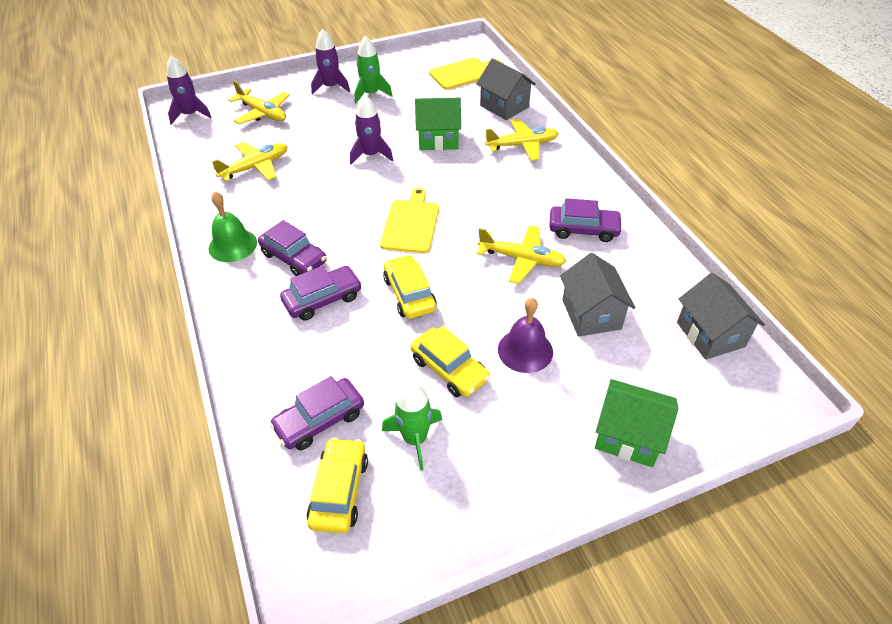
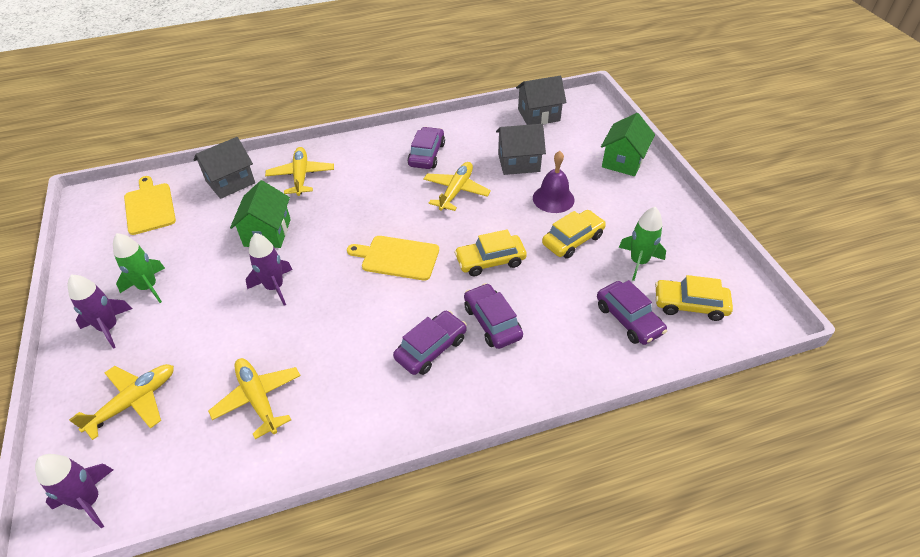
camera: 85 degrees left, 0 degrees up
green bell [209,192,257,262] -> none

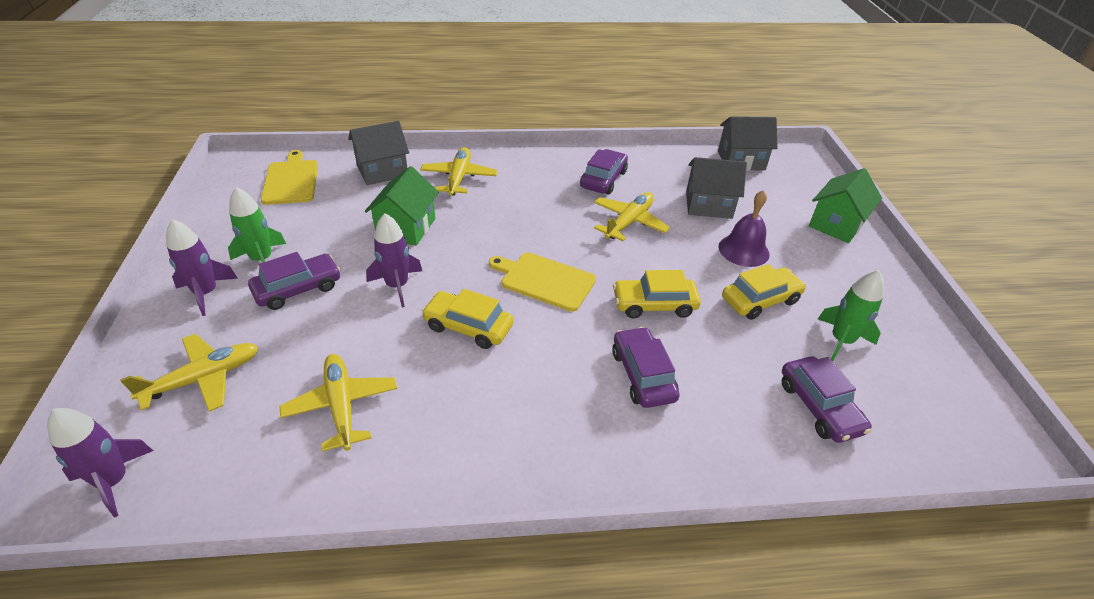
camera: 10 degrees right, 5 degrees down
purple car [393,311,467,375] -> purple car moved to [248,252,341,310]
yellow car [655,275,733,321] -> yellow car moved to [422,289,514,349]

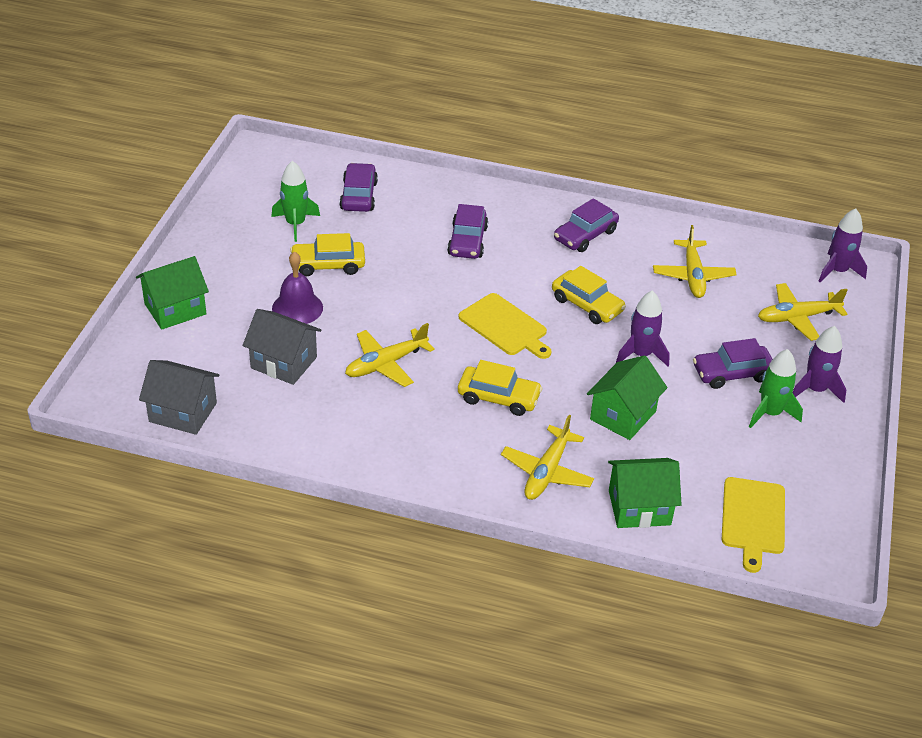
camera: 160 degrees left, 0 degrees up
grey house [348,121,409,185] -> green house [608,458,682,528]
purple car [580,149,628,194] -> purple car moved to [554,198,619,252]
yellow car [613,270,701,318] -> yellow car moved to [458,360,542,416]

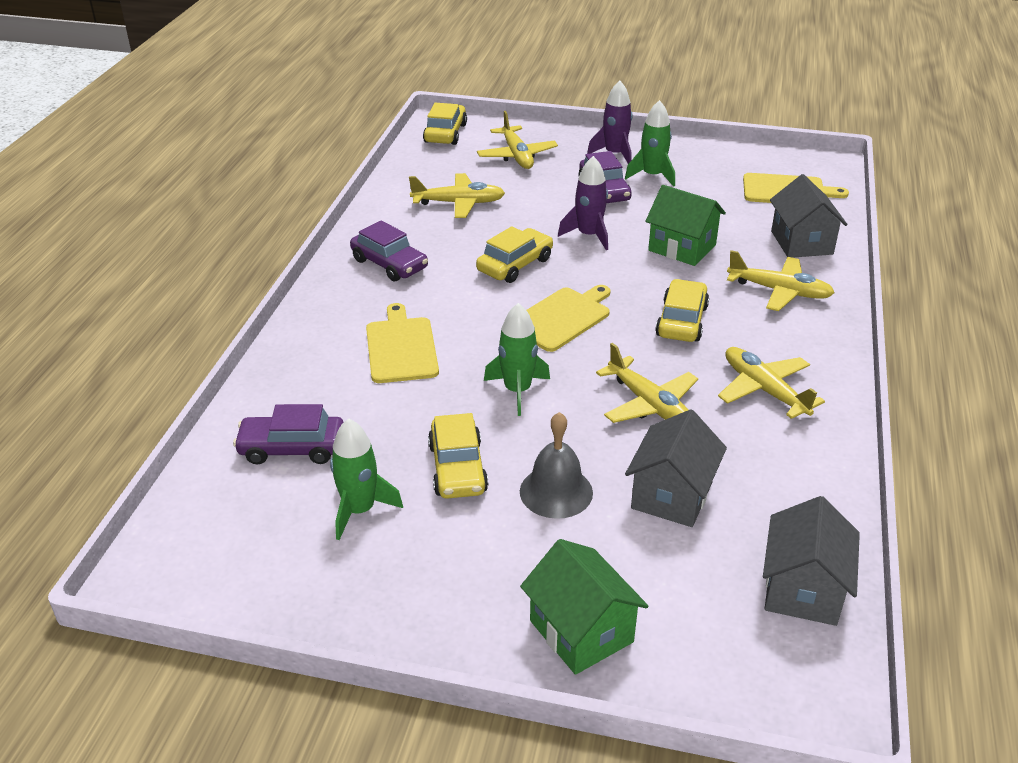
camera: 90 degrees left, 5 degrees down
purple bell [272,252,323,324] -> grey bell [520,412,593,519]
purple car [447,204,488,259] -> yellow cutting board [366,303,439,383]
green house [608,458,682,528] -> grey house [770,174,848,258]
purple rocket [819,209,867,282] -> yellow car [423,103,467,145]
none -> green rocket [484,303,550,416]
none -> yellow plane [718,347,825,419]

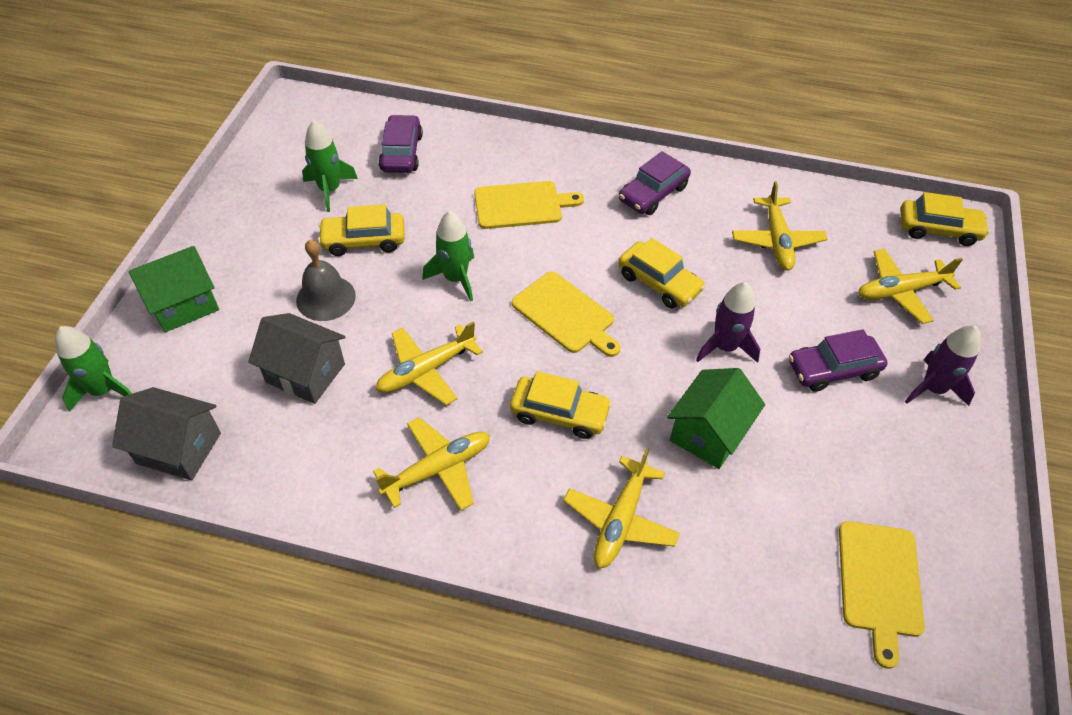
camera: 90 degrees right, 15 degrees up
green rocket [625,100,675,187] -> green rocket moved to [55,326,132,411]
grey house [770,174,848,258] -> none

